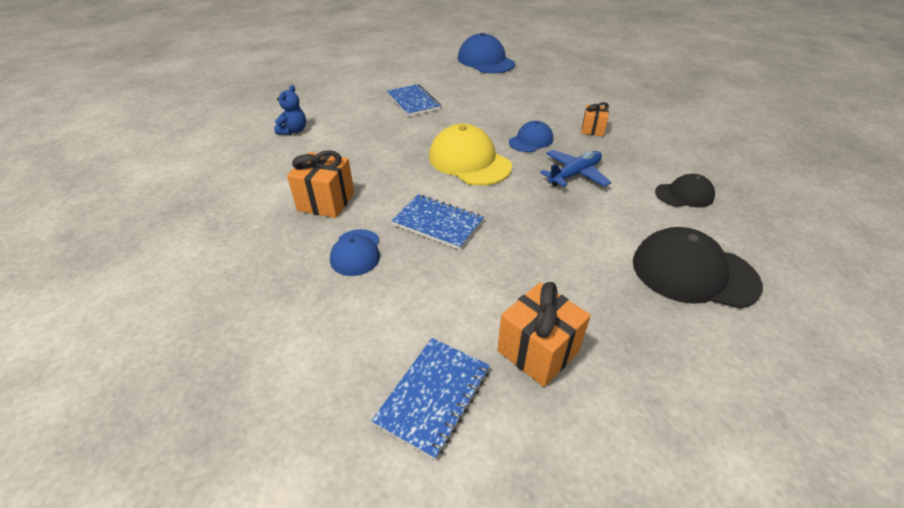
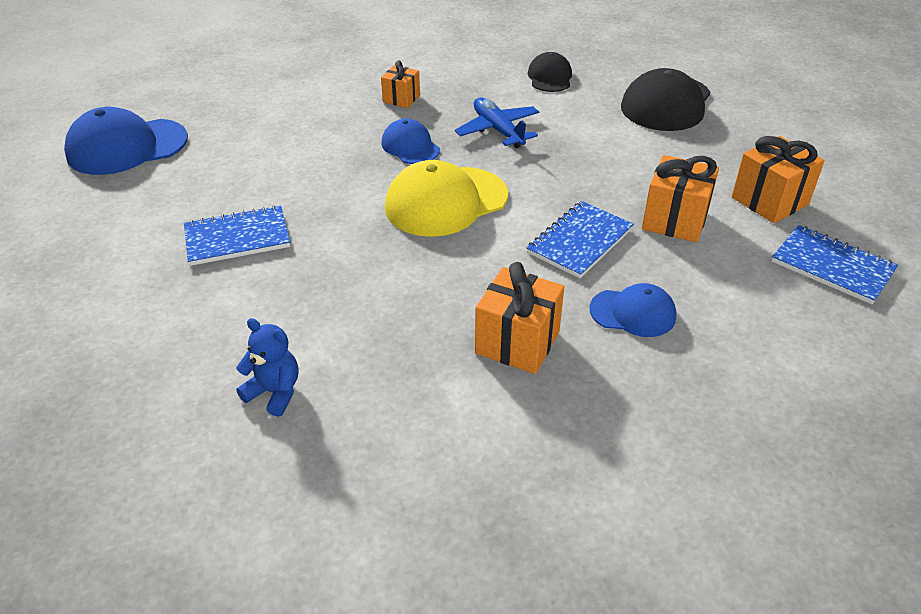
camera: 80 degrees left, 0 degrees up
none -> orange gift [642,155,719,243]

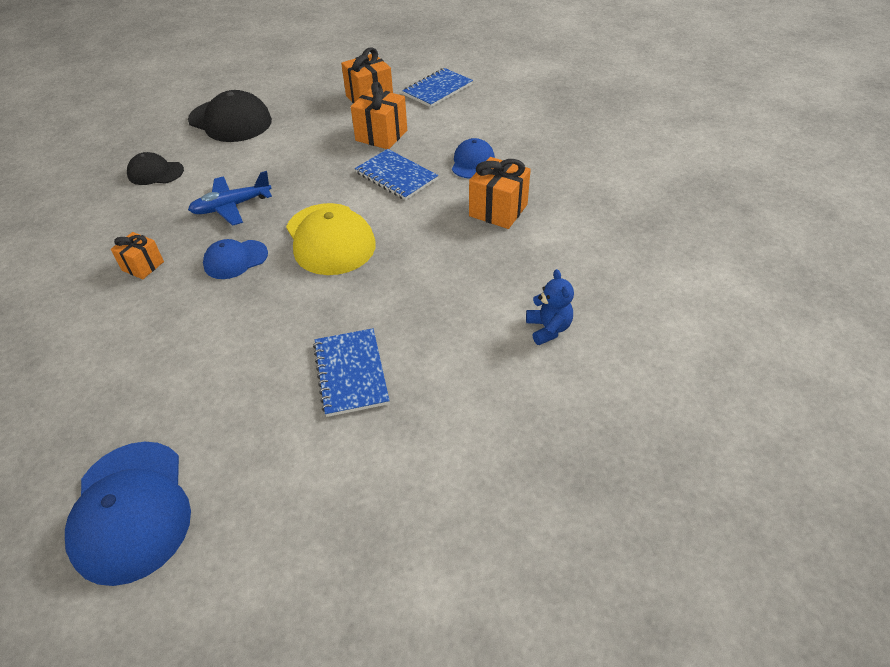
camera: 85 degrees left, 5 degrees up
blue teddy bear [236,318,298,417] -> blue teddy bear turned 135 degrees clockwise [526,269,574,345]

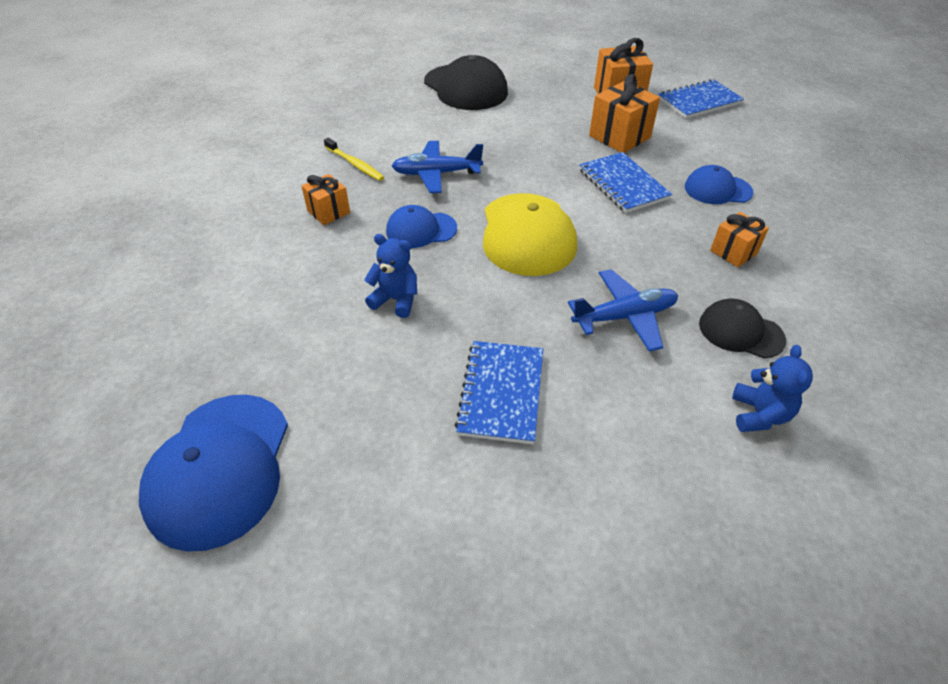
camera: 20 degrees right, 0 degrees up
black cap [127,152,184,185] -> black cap moved to [699,298,786,358]
blue cap [452,138,495,179] -> blue cap turned 120 degrees counterclockwise [685,165,754,204]
orange gift [469,157,531,229] -> orange gift [710,212,769,267], size x0.62
none -> yellow toothbrush [324,138,384,181]
none -> blue teddy bear [364,234,417,318]
none -> blue plane [568,269,678,352]

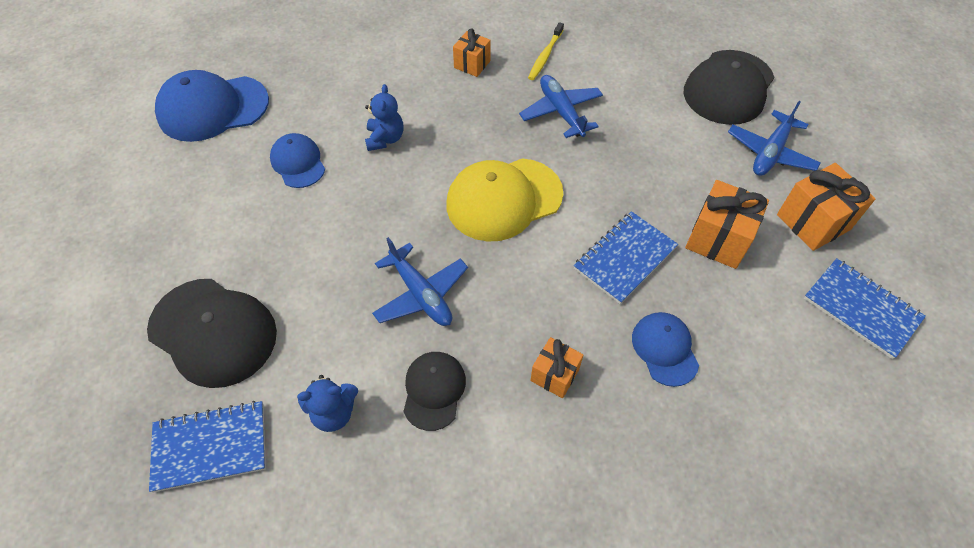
camera: 70 degrees right, 10 degrees up
blue cap [386,205,457,248] -> blue cap moved to [270,133,325,188]
blue notebook [455,341,543,444] -> blue notebook moved to [149,401,266,493]
none -> black cap [147,279,277,388]
none -> blue plane [728,101,821,176]

